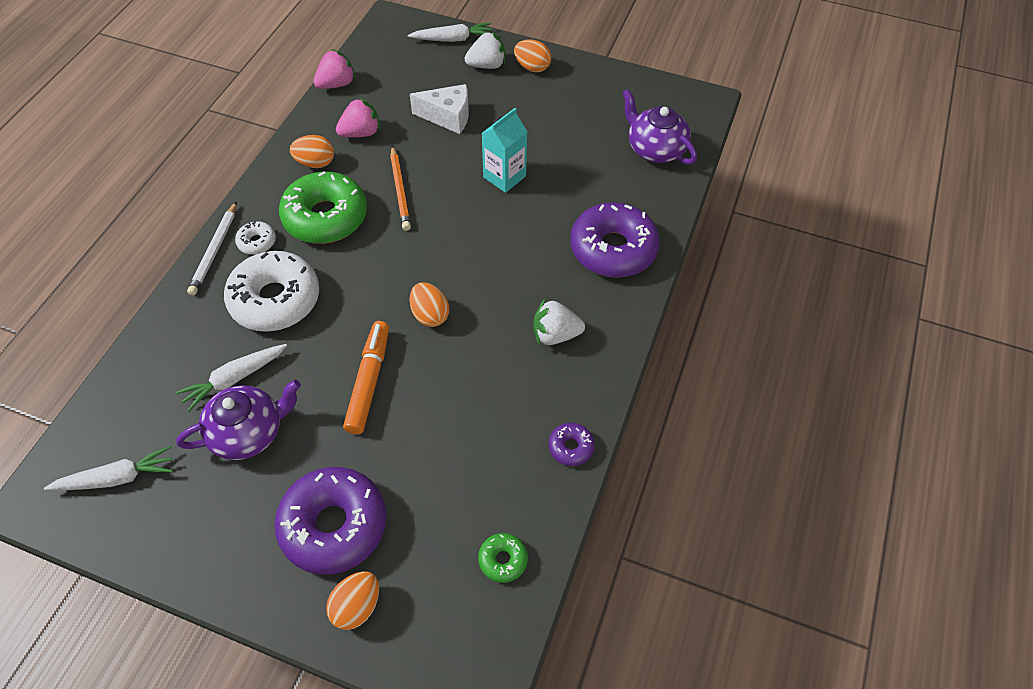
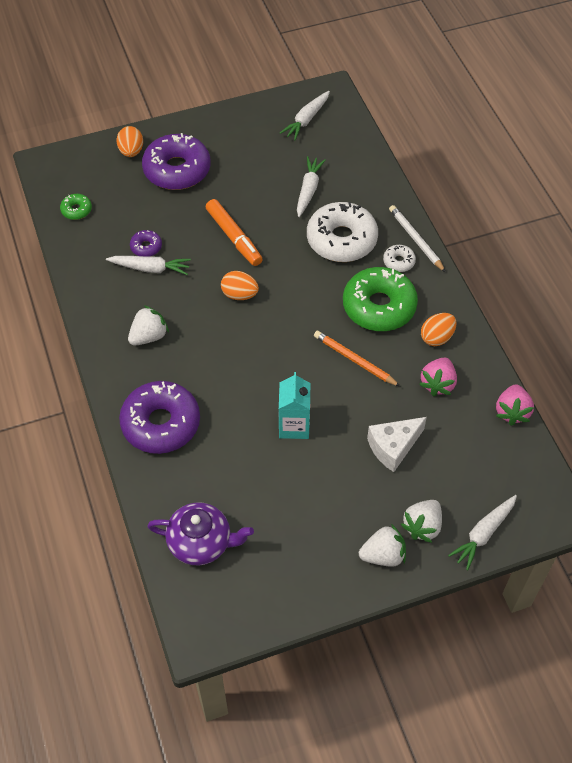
camera: 140 degrees right, 0 degrees up
purple teapot [176,380,301,460] -> none
orange egg [514,39,551,72] -> white strawberry [359,524,406,567]
purple donut [549,423,595,466] -> purple donut moved to [130,230,162,257]
none -> white carrot [106,256,191,275]

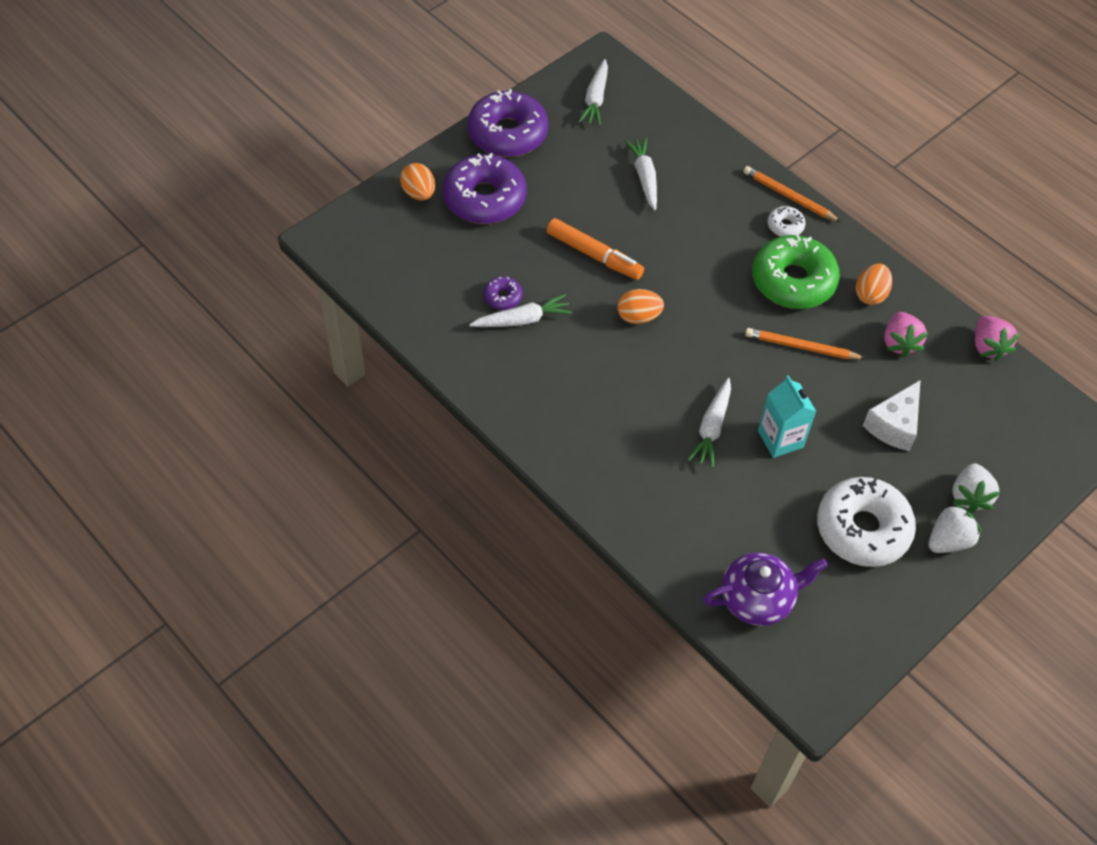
camera: 25 degrees left, 0 degrees up
green donut [60,194,92,220] -> none
purple donut [119,381,200,454] -> purple donut moved to [467,89,548,157]
white strawberry [128,305,169,346] -> none
white donut [307,202,378,262] -> white donut moved to [817,477,916,567]
white pencil [389,205,445,272] -> orange pencil [743,166,841,222]
white carrot [448,495,517,570] -> white carrot moved to [688,378,731,468]

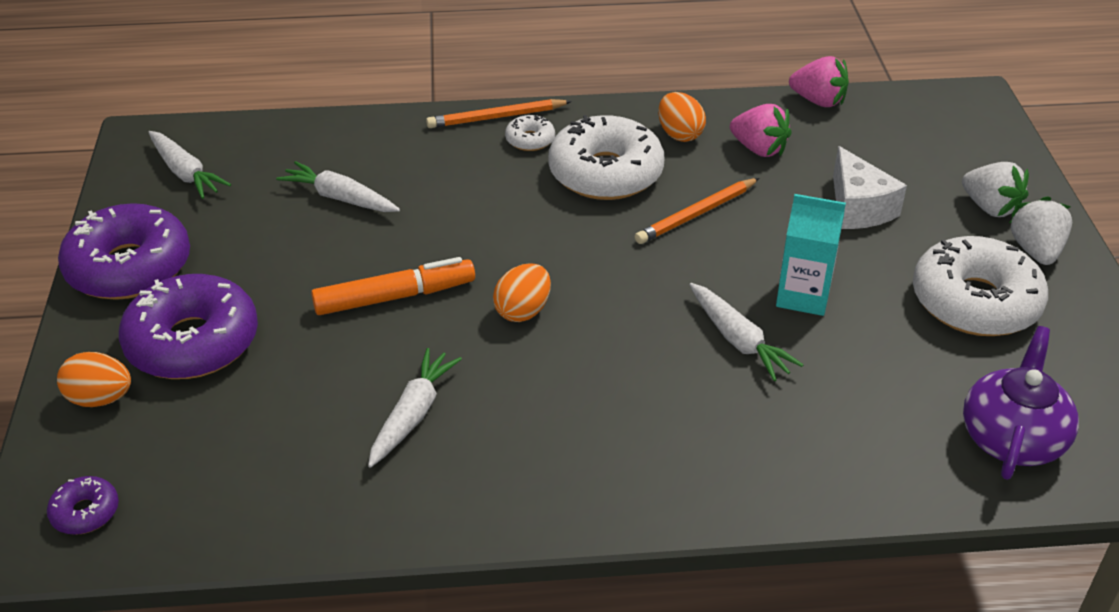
camera: 50 degrees left, 15 degrees down
purple donut [483,276,523,310] -> purple donut moved to [47,476,119,535]
green donut [752,235,840,309] -> white donut [548,115,664,200]

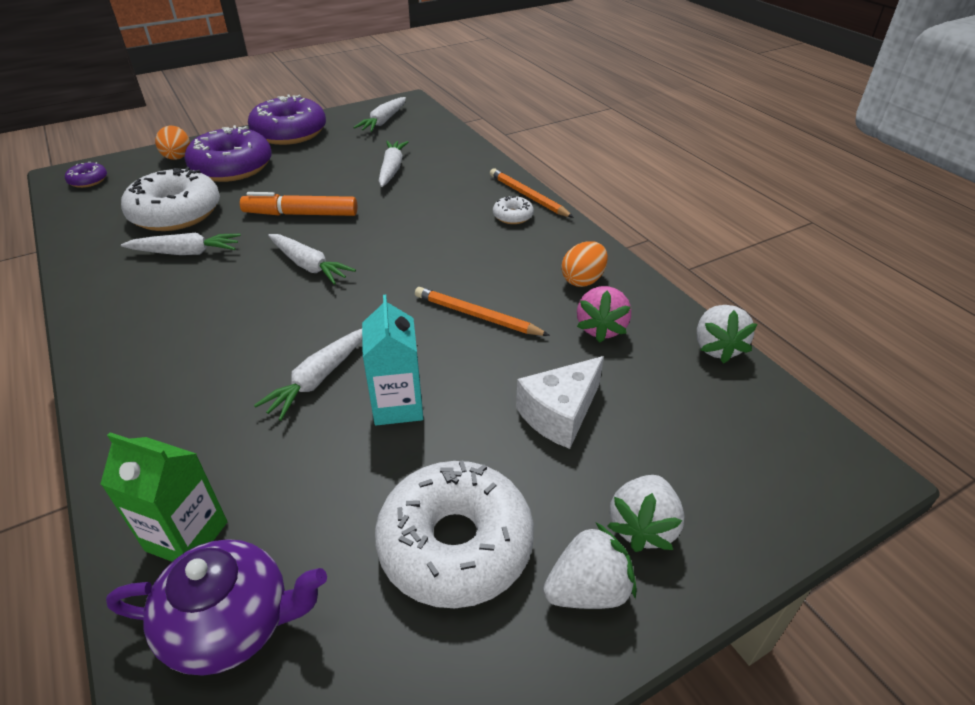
camera: 65 degrees right, 0 degrees up
orange marker [311,257,475,315] -> orange marker turned 135 degrees clockwise [240,192,357,216]
orange egg [493,263,551,322] -> white carrot [268,234,356,285]
white donut [548,115,664,200] -> white donut moved to [121,167,220,231]
pink strawberry [789,56,849,107] -> white strawberry [697,305,757,364]
none -> green carton [100,432,228,562]

